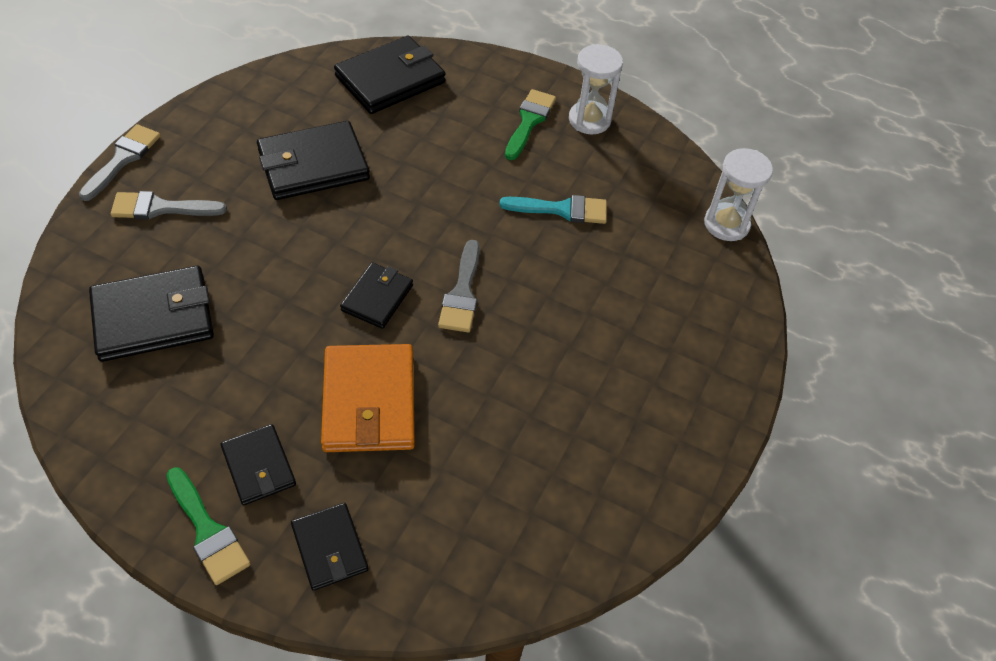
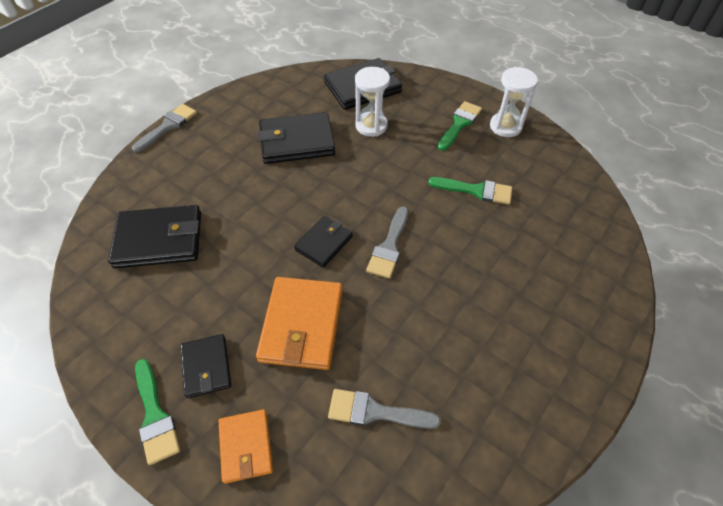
camera: 15 degrees right, 0 degrees up
grey brush [111,191,227,219] -> grey brush moved to [328,389,441,429]
black wallet [291,503,368,591] -> orange wallet [219,409,273,484]
turquoise brush [499,195,607,224] -> green brush [428,177,512,205]
white hourglass [704,148,773,241] -> white hourglass moved to [355,67,390,137]

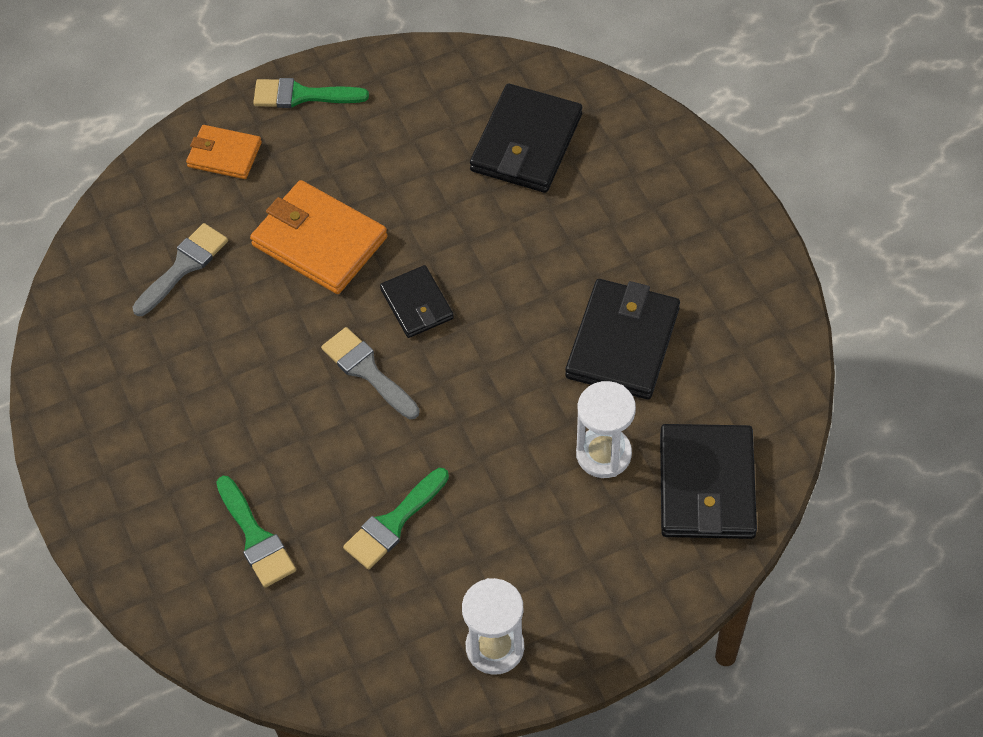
camera: 120 degrees right, 5 degrees up
grey brush [132,104,197,152] -> none
black wallet [180,334,231,398] -> none
green brush [438,101,482,151] -> green brush moved to [216,476,296,588]

